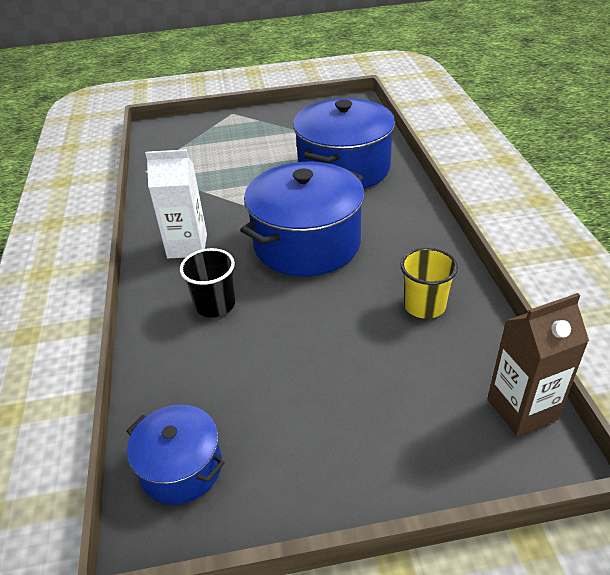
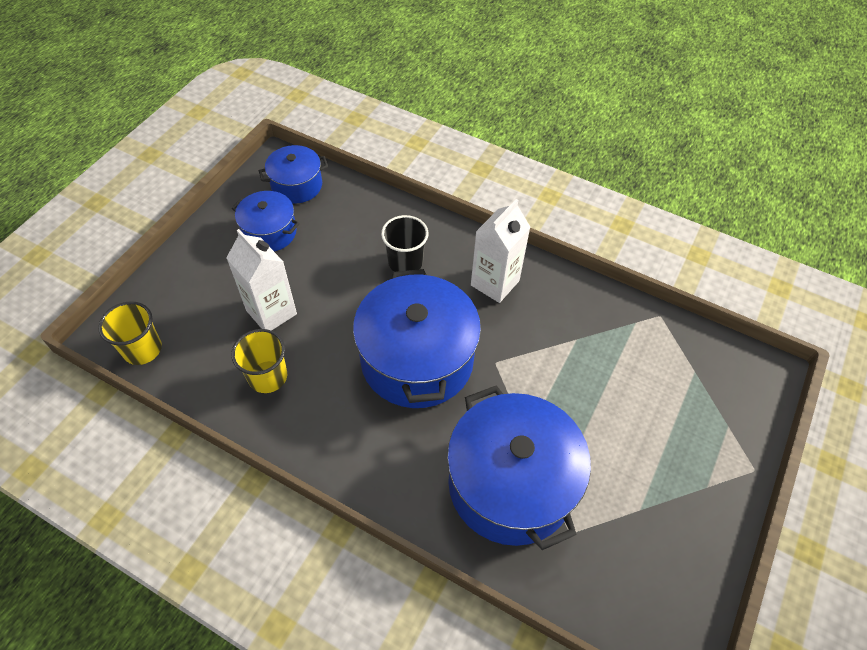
camera: 125 degrees right, 15 degrees up
brown carton [487,293,589,436] -> yellow cup [98,301,162,365]
none -> white carton [226,229,297,331]
none -> blue pot [232,191,300,251]

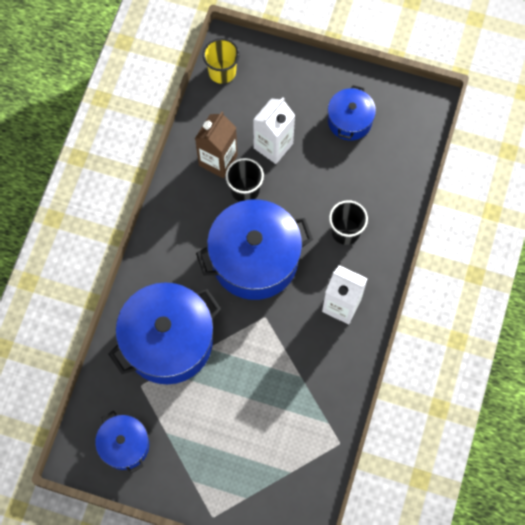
camera: 80 degrees right, 15 degrees up
yellow cup [231,329,287,393] -> brown carton [195,112,238,178]
blue pot [259,145,328,203] -> blue pot moved to [95,411,149,473]
none -> black cup [225,158,264,202]

